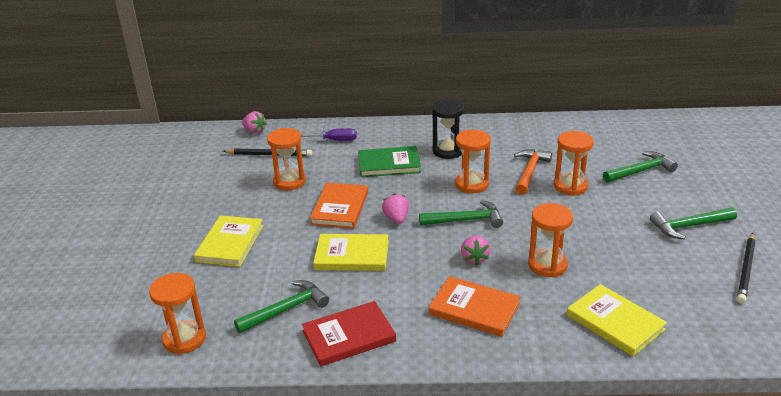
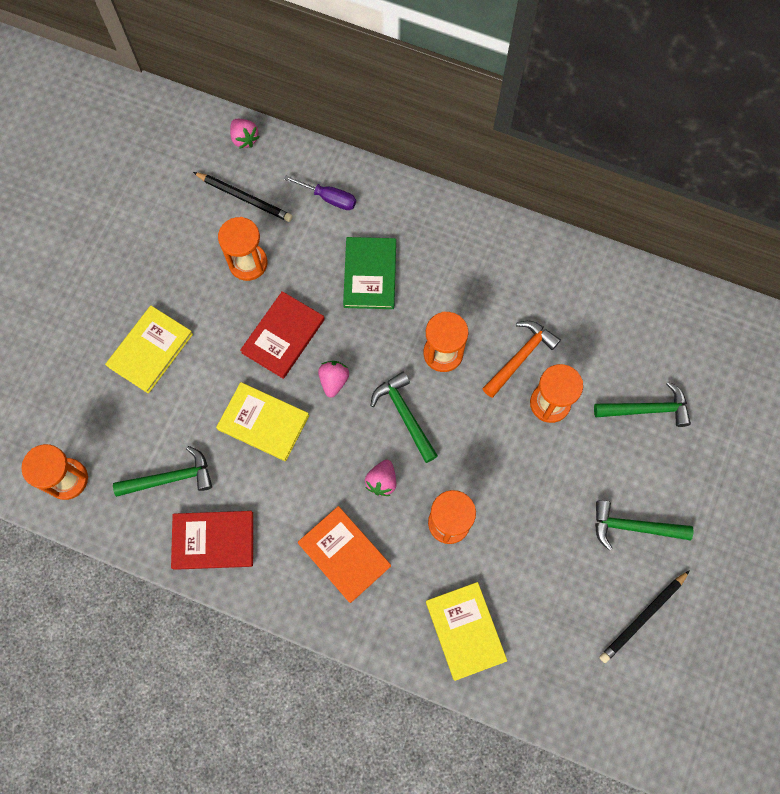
camera: 20 degrees right, 40 degrees up
orange book [310,183,368,229] -> red book [240,291,325,379]
green book [358,146,421,177] -> green book turned 75 degrees clockwise [343,237,396,309]
green hammer [419,200,503,228] -> green hammer turned 135 degrees counterclockwise [371,372,438,463]
black hourglass [432,99,464,159] -> none

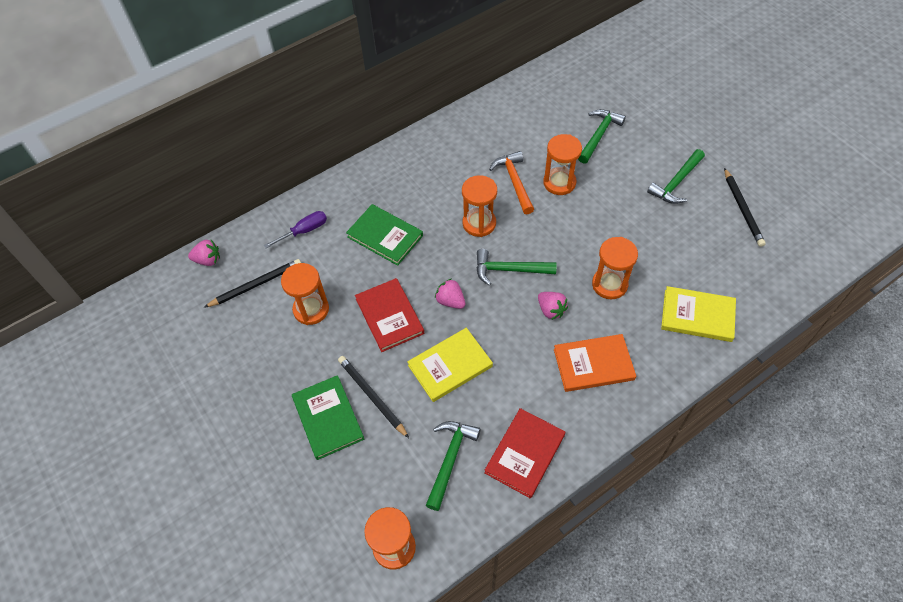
camera: 55 degrees left, 15 degrees down
yellow book [105,306,193,394] -> green book [292,375,364,460]
none -> black pencil [338,356,409,438]

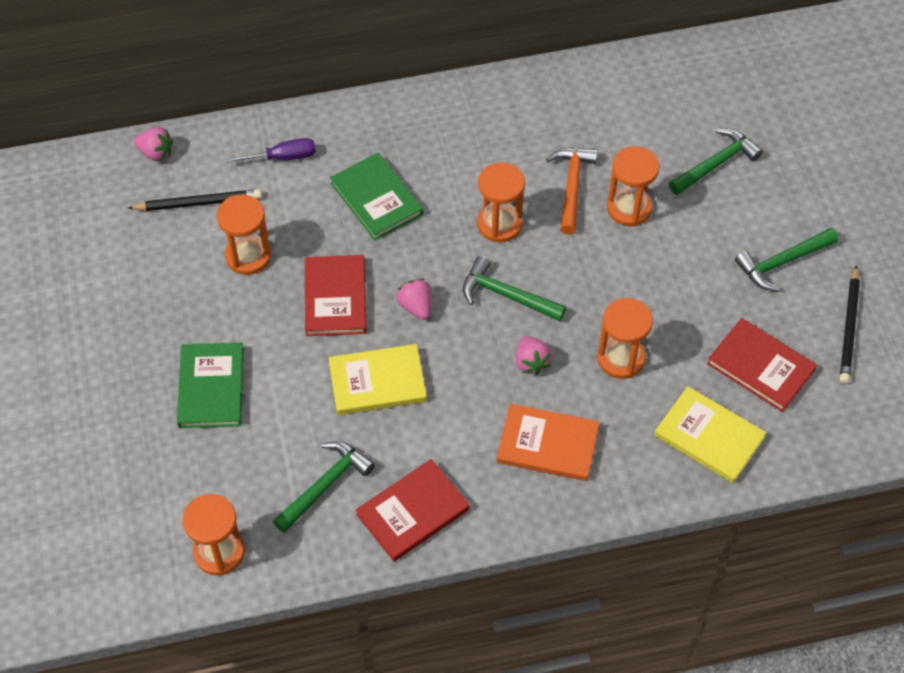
camera: 20 degrees right, 0 degrees up
black pencil [338,356,409,438] -> none
none -> red book [707,318,817,412]

